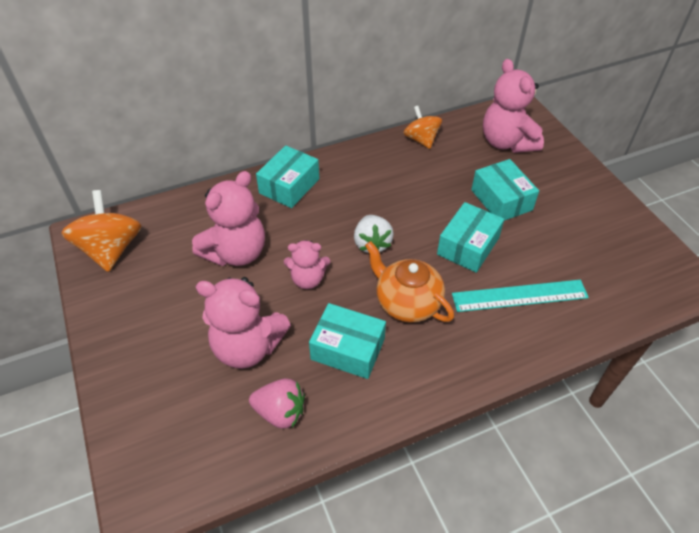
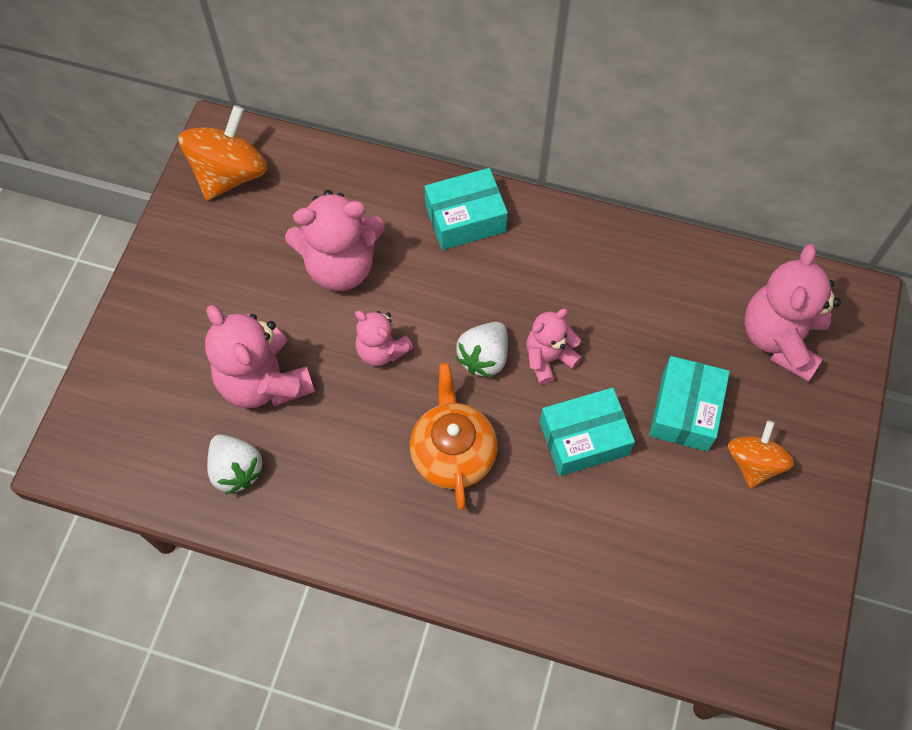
camera: 40 degrees right, 15 degrees up
pink strawberry [249,378,305,429] -> white strawberry [207,435,264,495]
turquoise box [309,303,386,379] -> none
orange spinning top [403,106,442,149] -> orange spinning top moved to [728,421,794,488]
turquoise ruler [452,280,589,312] -> none
none -> pink teddy bear [526,309,582,385]

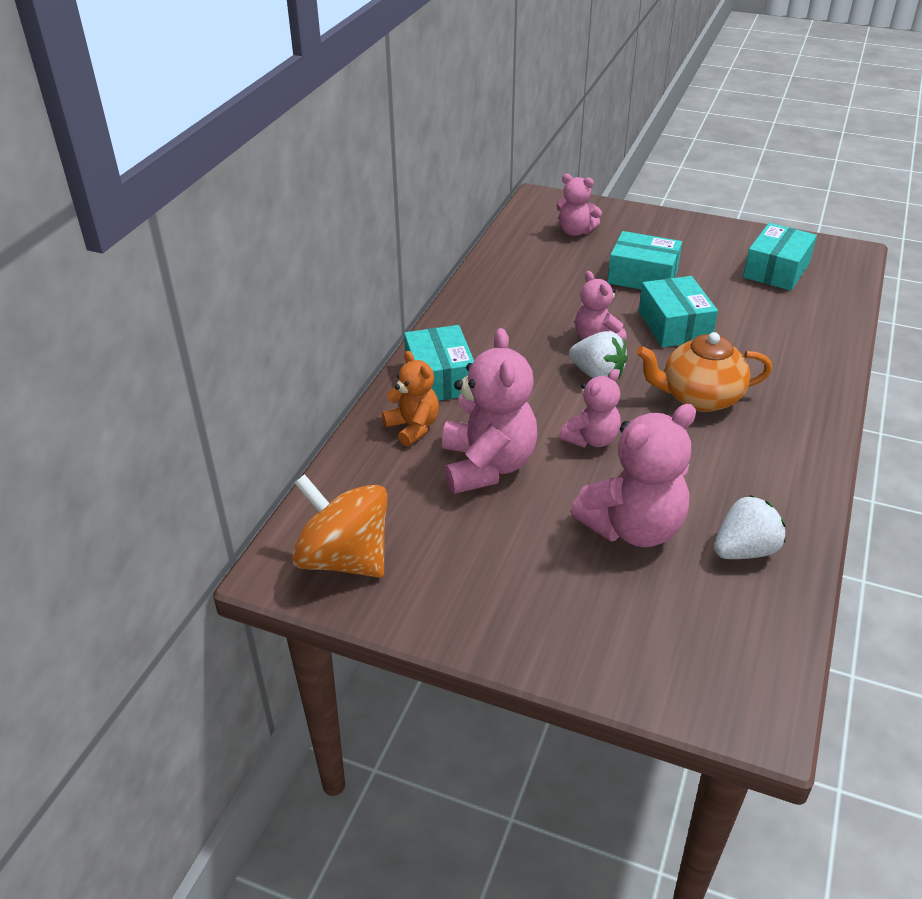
camera: 85 degrees left, 25 degrees down
orange spinning top [728,421,794,488] -> none
pink teddy bear [744,244,841,382] -> pink teddy bear [556,174,602,236], size x0.59
none -> orange teddy bear [382,351,439,446]
none -> turquoise box [743,223,817,291]

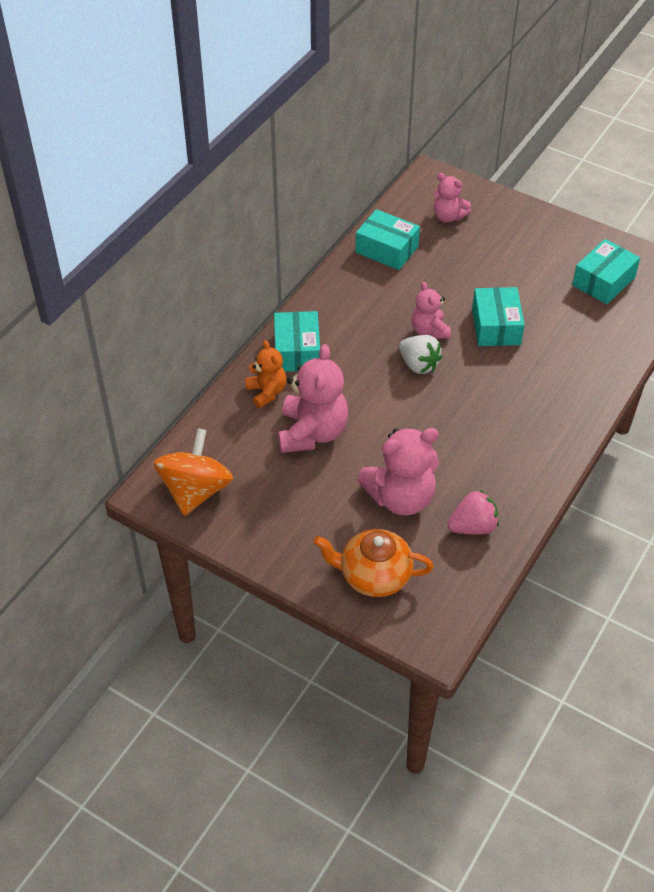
camera: 10 degrees right, 10 degrees up
orange spinning top [292,474,388,578] -> orange spinning top turned 60 degrees clockwise [154,428,233,516]
pink teddy bear [559,369,621,447] -> none
turquoise box [607,231,682,289] -> turquoise box moved to [355,209,420,270]
orange teapot [636,332,772,412] -> orange teapot moved to [314,529,434,597]
white strawberry [714,495,786,559] -> pink strawberry [447,490,499,535]

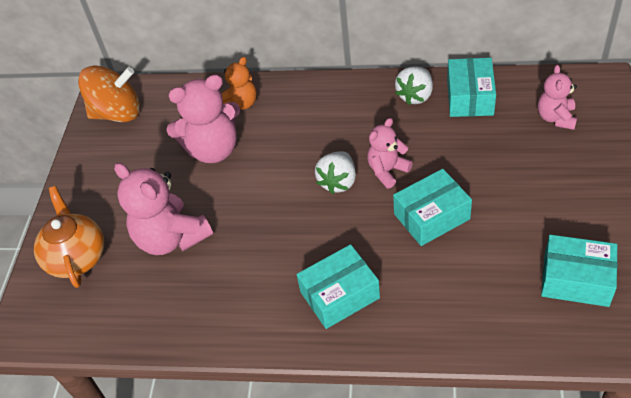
camera: 70 degrees right, 0 degrees up
turquoise box [274,311,320,372] -> turquoise box moved to [296,244,380,329]
pink strawberry [447,490,499,535] -> none
none -> white strawberry [395,66,433,105]

